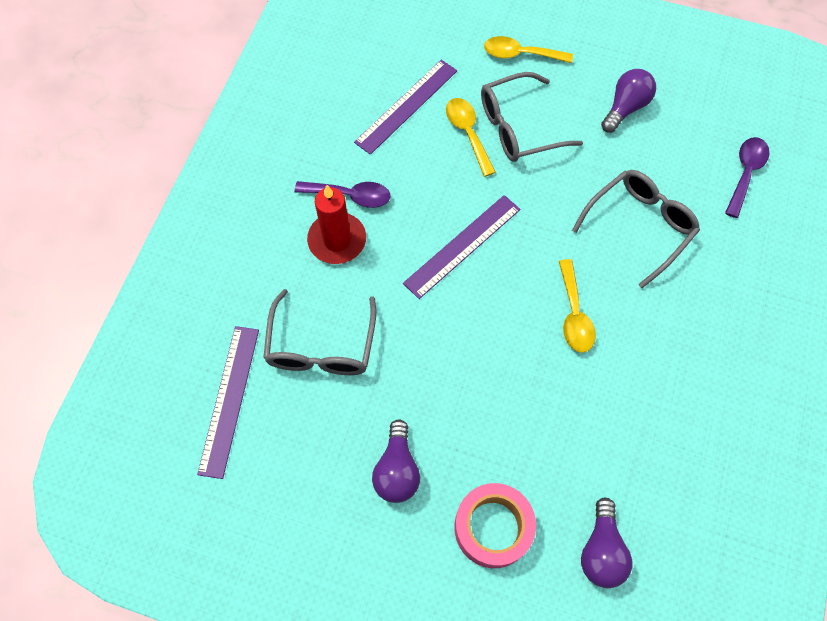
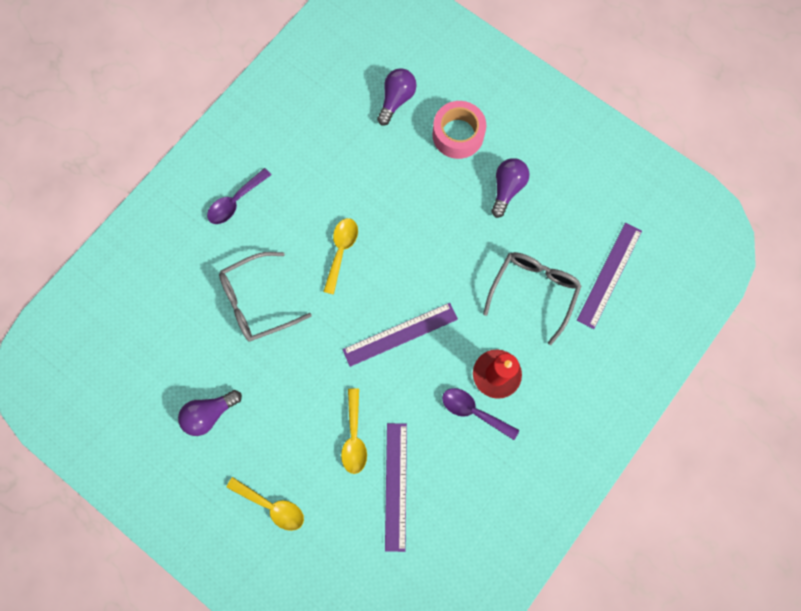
camera: 160 degrees left, 10 degrees up
purple ruler [354,60,457,155] -> purple ruler turned 60 degrees counterclockwise [385,423,407,552]
grey glasses [481,72,583,162] -> none
purple spoon [725,137,770,218] -> purple spoon moved to [207,168,271,224]

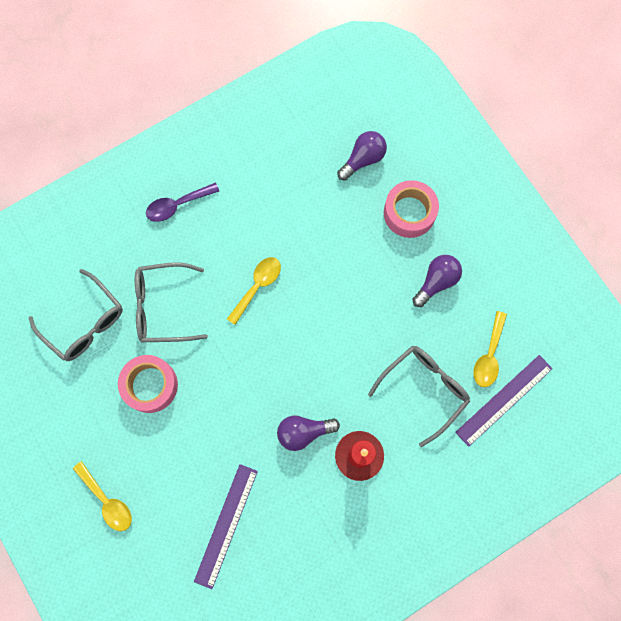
camera: 20 degrees right, 0 degrees up
purple light bulb [178,390,242,436] -> purple light bulb moved to [277,416,340,451]
yellow spoon [341,388,367,474] -> yellow spoon moved to [473,311,507,387]
purple ruler [342,303,458,367] -> none
purple spoon [442,388,519,440] -> none
none -> grey glasses [28,269,123,361]
none -> pink tape [118,355,178,413]

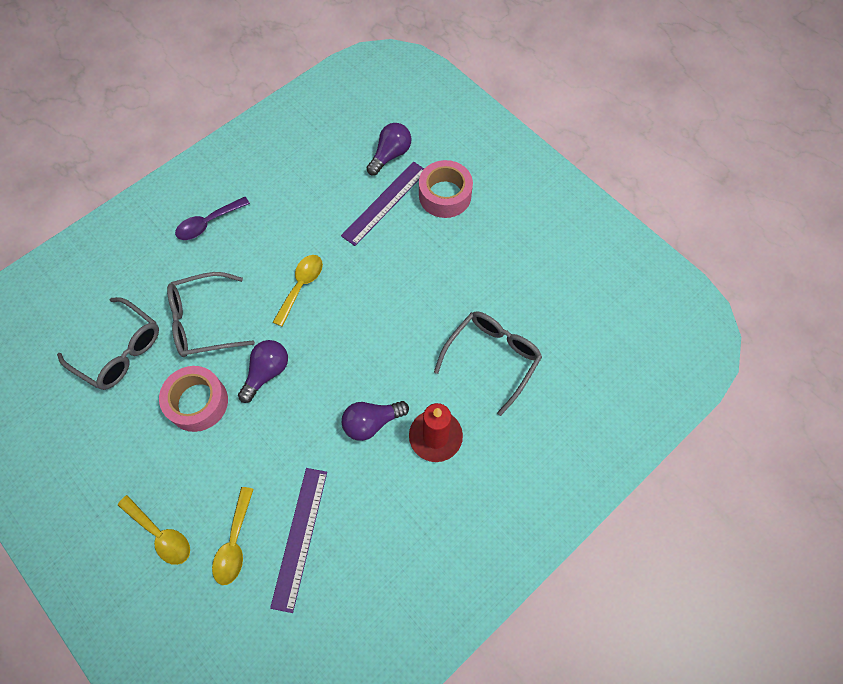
camera: 10 degrees left, 10 degrees down
purple light bulb [413,255,462,307] -> purple light bulb moved to [238,340,288,403]
purple ruler [455,355,553,447] -> purple ruler moved to [341,162,424,246]
yellow spoon [473,311,507,387] -> yellow spoon moved to [212,487,254,585]

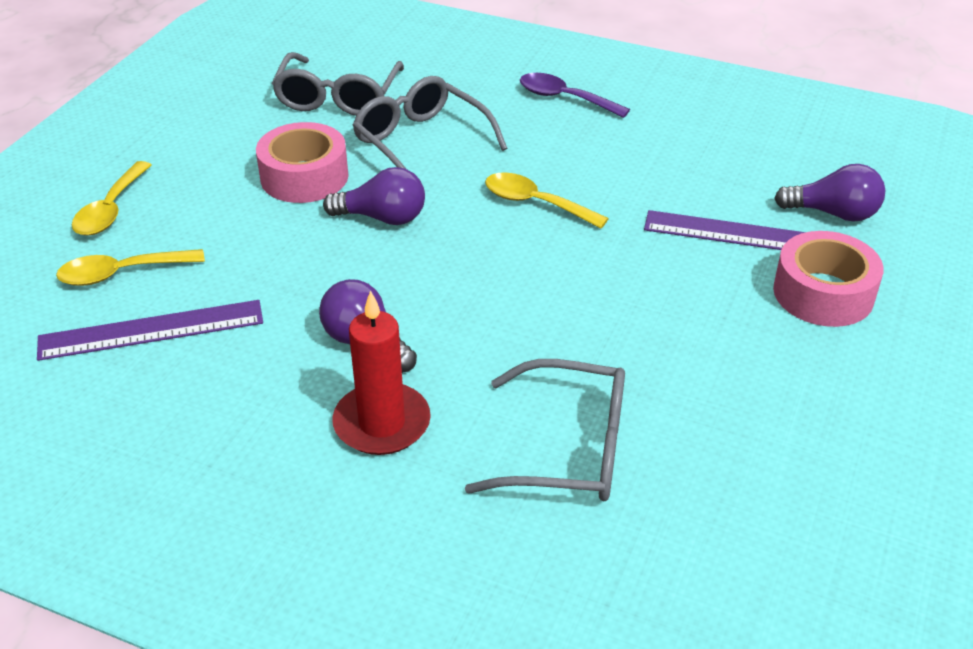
camera: 65 degrees right, 25 degrees down
yellow spoon [273,255,323,327] -> yellow spoon turned 150 degrees counterclockwise [485,172,609,229]

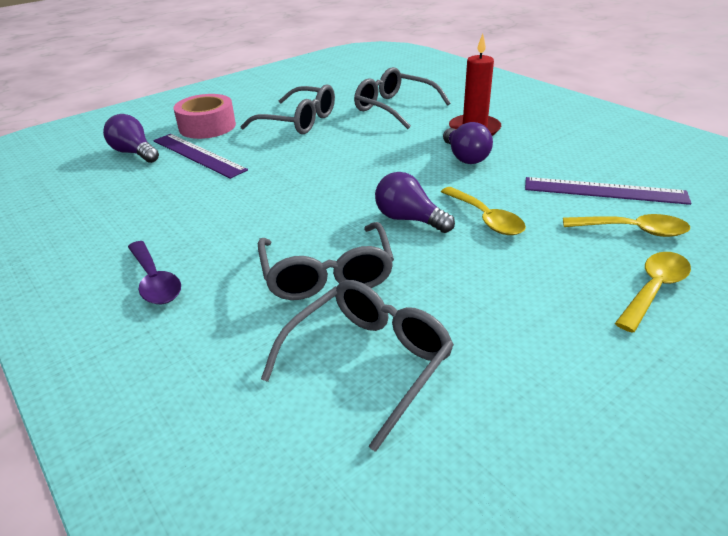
camera: 150 degrees left, 5 degrees down
pink tape [256,122,349,203] -> none
yellow spoon [485,172,609,229] -> yellow spoon moved to [441,187,526,235]
none -> grey glasses [240,84,335,134]

